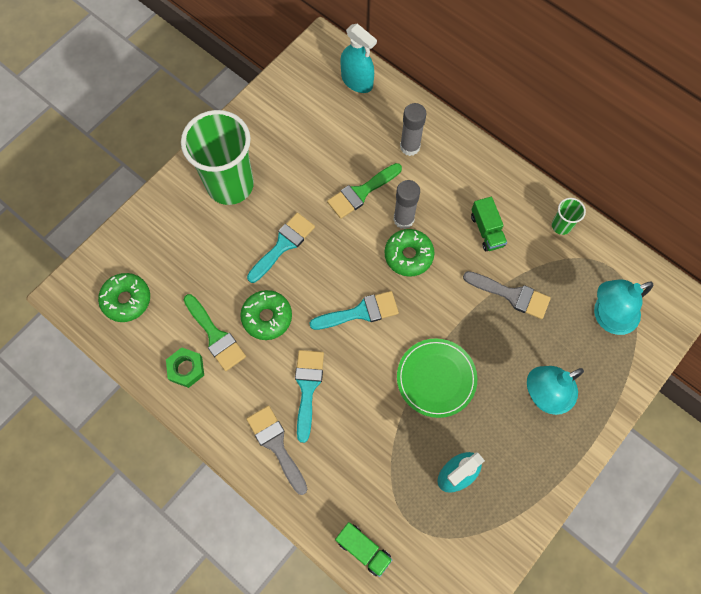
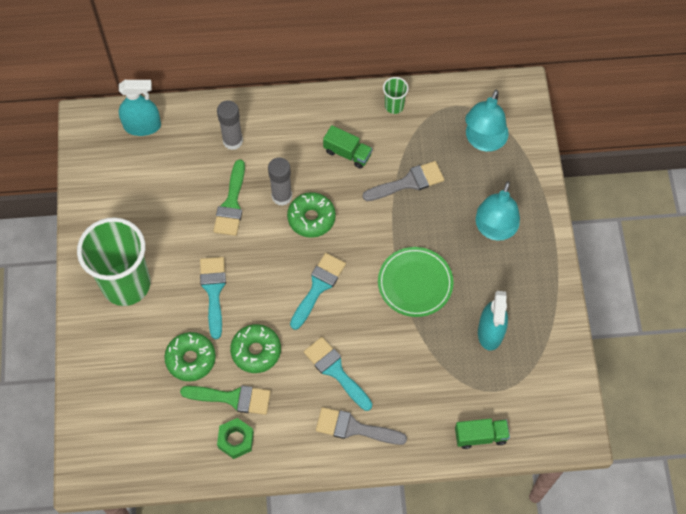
camera: 45 degrees left, 5 degrees down
green donut [98,273,150,322] -> green donut moved to [164,332,216,381]

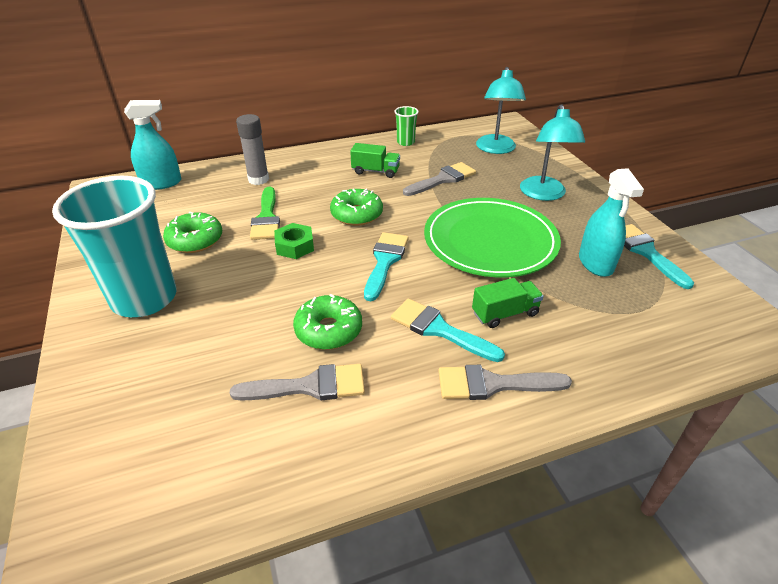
camera: 15 degrees left, 25 degrees down
green cup [77,217,150,306] -> turquoise cup [52,176,177,317]
green donut [164,332,216,381] -> green donut moved to [163,212,222,253]
green brush [180,385,271,415] -> grey brush [230,364,365,401]
turquoise brush [200,257,226,339] -> turquoise brush moved to [624,224,694,289]
green nut [217,418,254,459] -> green nut moved to [274,223,314,259]
grey glue stick [268,157,292,206] -> none
green plate [378,247,453,317] -> green plate [424,198,561,278], size x1.56
green truck [455,419,510,449] -> green truck moved to [472,278,544,328]

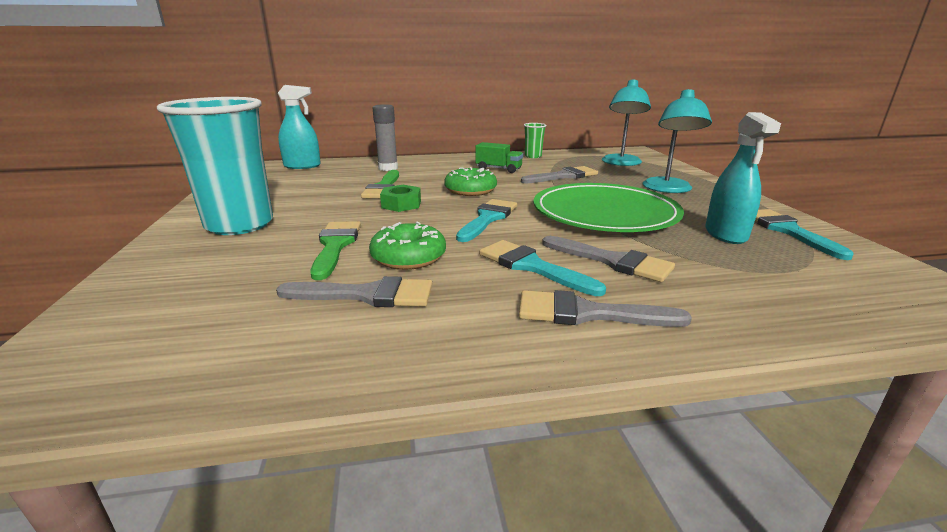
camera: 10 degrees right, 15 degrees down
green donut [163,212,222,253] -> none
green truck [472,278,544,328] -> grey brush [542,236,675,282]
none -> green brush [311,221,361,280]

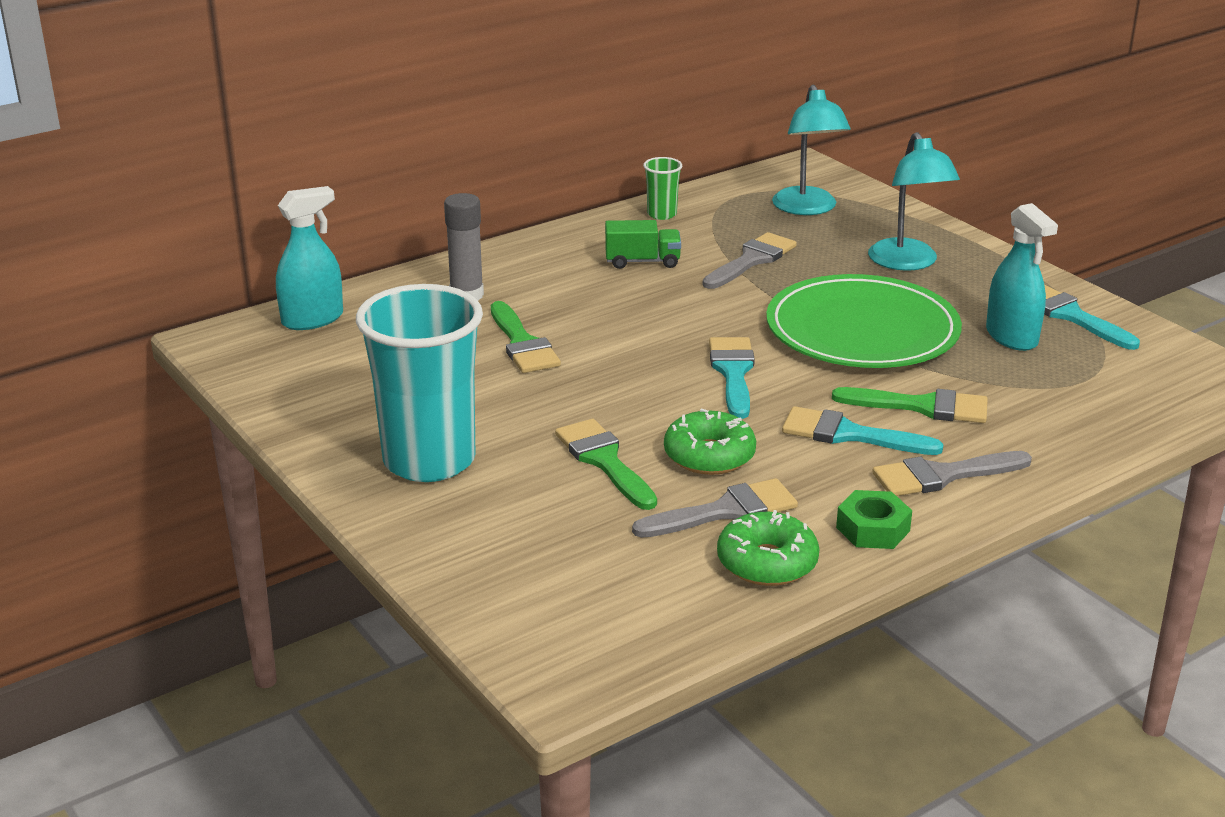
camera: 25 degrees left, 5 degrees up
green nut [380,185,421,212] -> green nut moved to [836,490,912,549]
green donut [444,167,497,196] -> green donut moved to [717,510,819,586]
grey brush [542,236,675,282] -> green brush [832,387,988,423]

